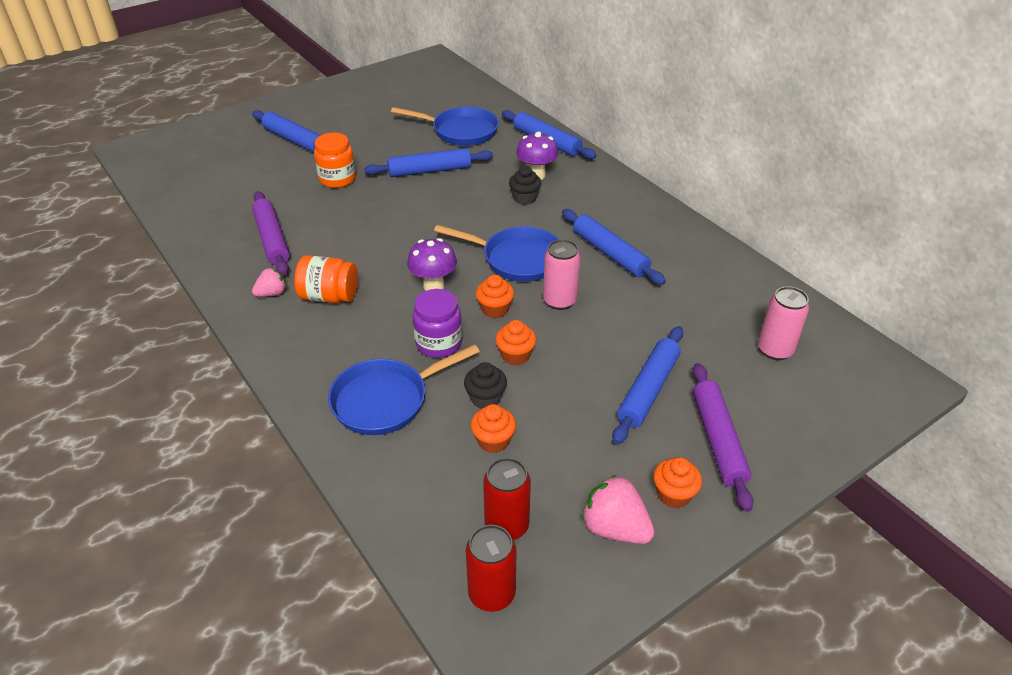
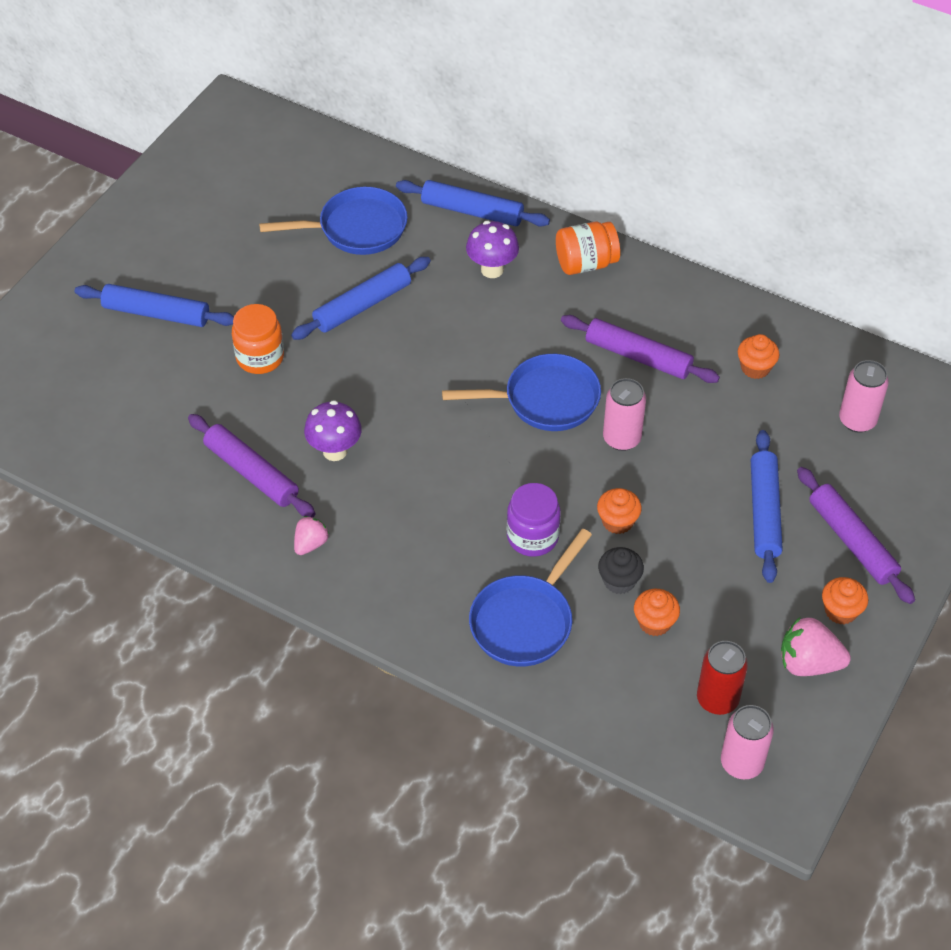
camera: 25 degrees left, 10 degrees up
orange jar [294,255,358,303] -> orange jar moved to [556,221,620,275]
purple mushroom [407,238,457,291] -> purple mushroom moved to [304,400,362,461]
red can [466,525,516,612] -> pink can [721,705,774,779]
orange cupcake [476,275,514,318] -> orange cupcake moved to [738,334,779,379]
black cupcake [509,166,542,205] -> none
blue rolling pin [562,209,666,285] -> purple rolling pin [561,315,720,383]

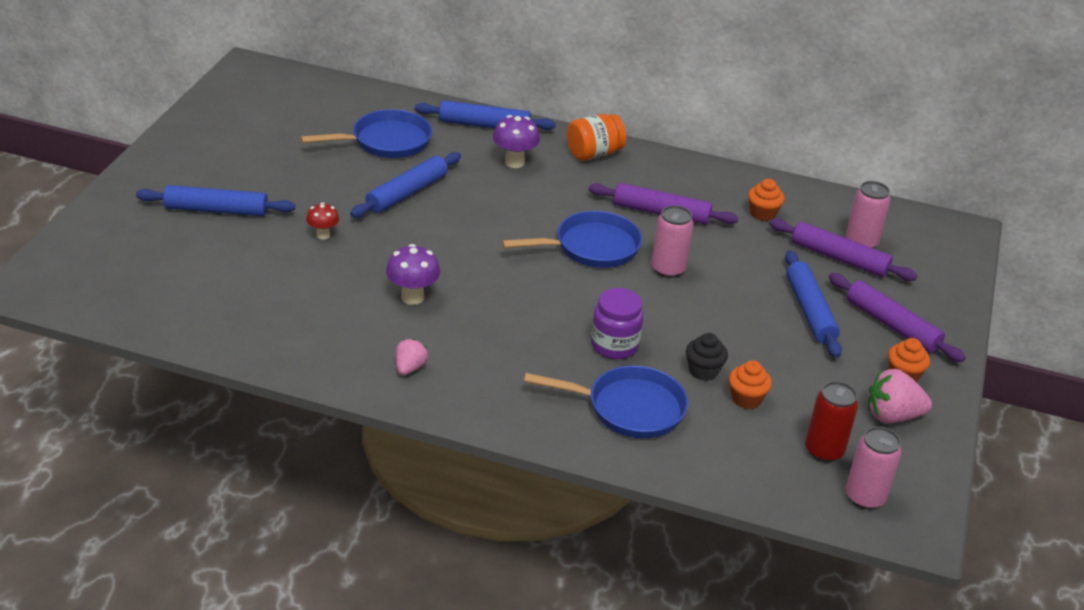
camera: 15 degrees left, 15 degrees down
purple rolling pin [188,414,315,518] -> purple rolling pin moved to [769,219,917,281]
orange jar [232,304,284,374] -> red mushroom [306,202,339,239]
blue pan [469,529,592,667] -> blue pan turned 105 degrees counterclockwise [524,366,688,438]
orange cupcake [597,488,642,534] -> none

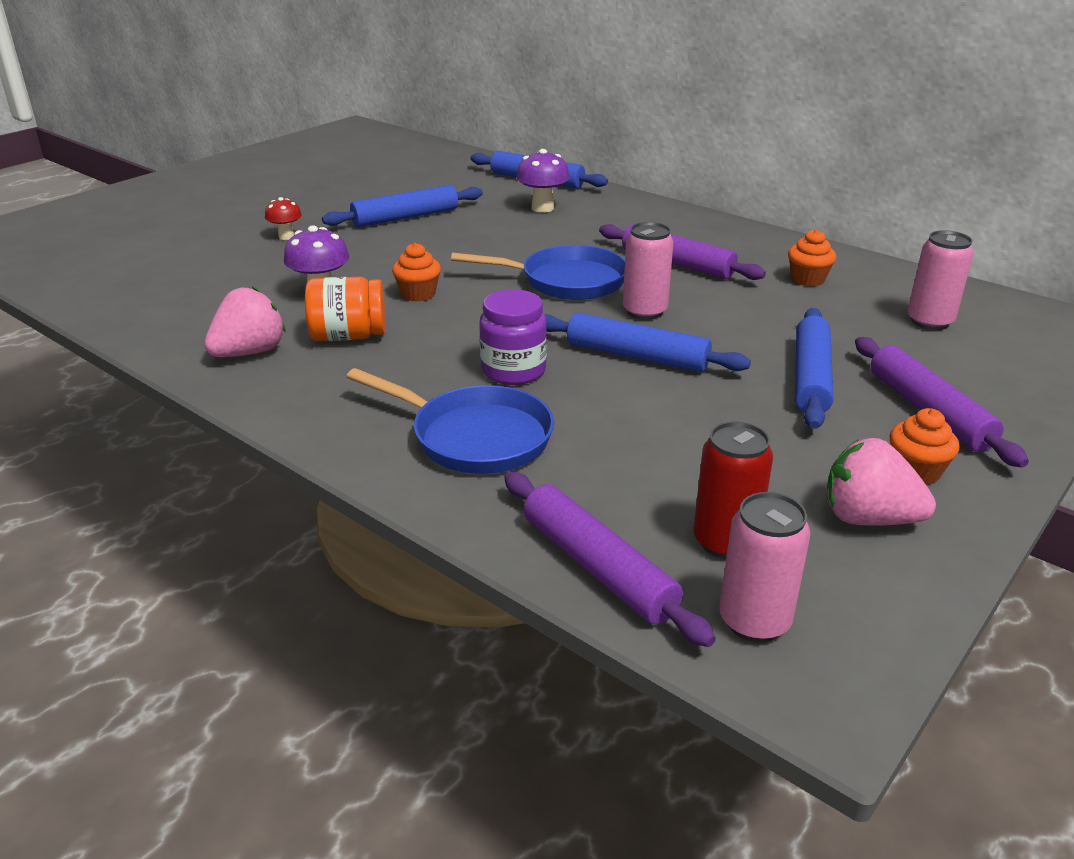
camera: 25 degrees right, 5 degrees down
blue rolling pin [136,185,295,216] -> blue rolling pin moved to [545,313,751,372]
blue pan [300,109,432,158] -> none
pink strawberry [396,339,428,375] -> pink strawberry [204,286,286,357], size x1.65
orange jar [567,114,626,161] -> orange jar moved to [305,277,386,341]
black cupcake [686,333,728,381] -> none
orange cupcake [729,360,772,409] -> orange cupcake moved to [392,243,441,302]
purple rolling pin [769,219,917,281] -> purple rolling pin moved to [504,472,716,647]

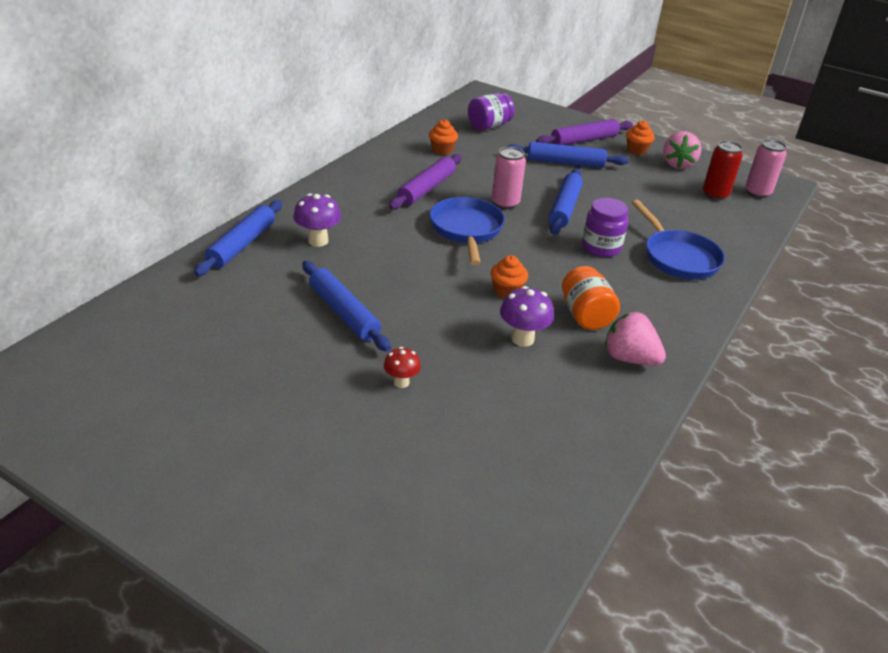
camera: 100 degrees left, 5 degrees up
blue pan [347,368,554,474] -> blue pan turned 135 degrees clockwise [632,200,725,280]
purple rolling pin [504,472,716,647] -> none
pink can [907,230,973,330] -> purple jar [468,93,515,131]

